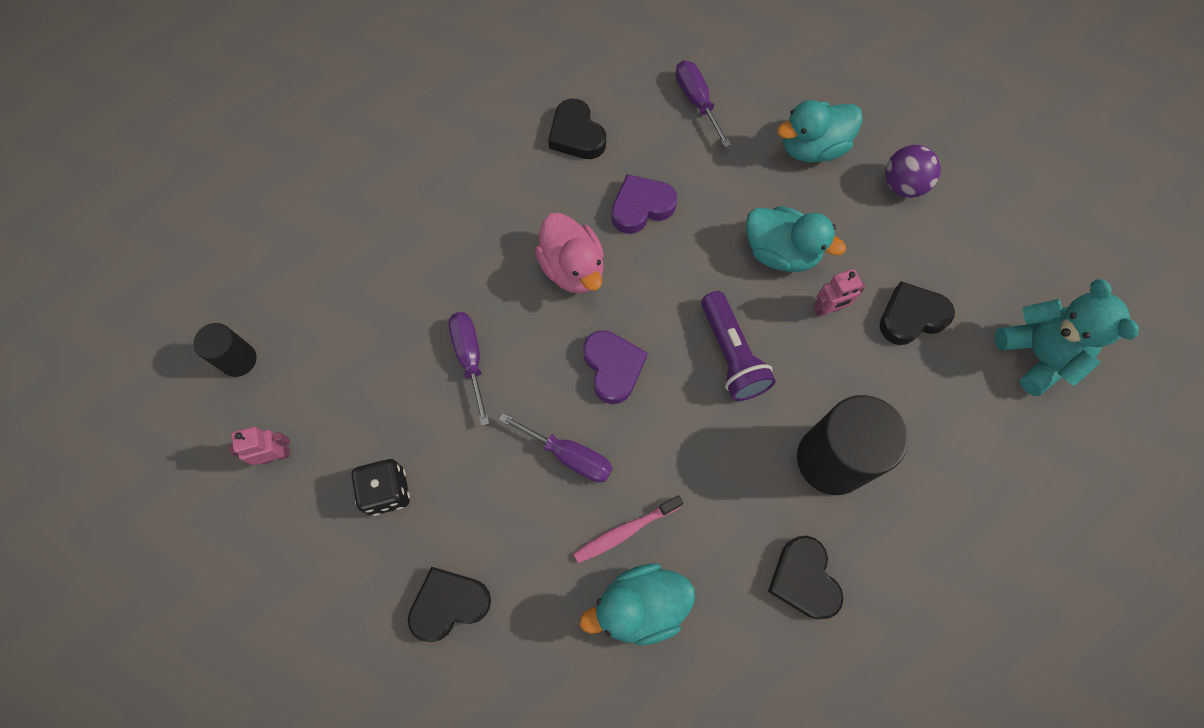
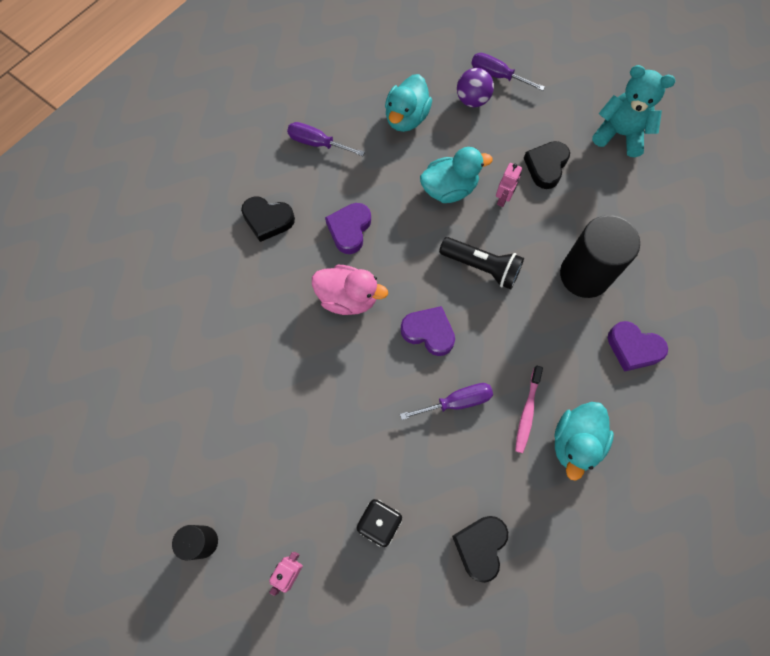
camera: 45 degrees left, 0 degrees up
purple screwdriver [448,312,489,426] -> purple screwdriver moved to [471,53,545,91]
purple flashlight [701,291,776,401] -> black flashlight [439,237,524,289]
black heart [768,536,844,619] -> purple heart [608,321,668,372]

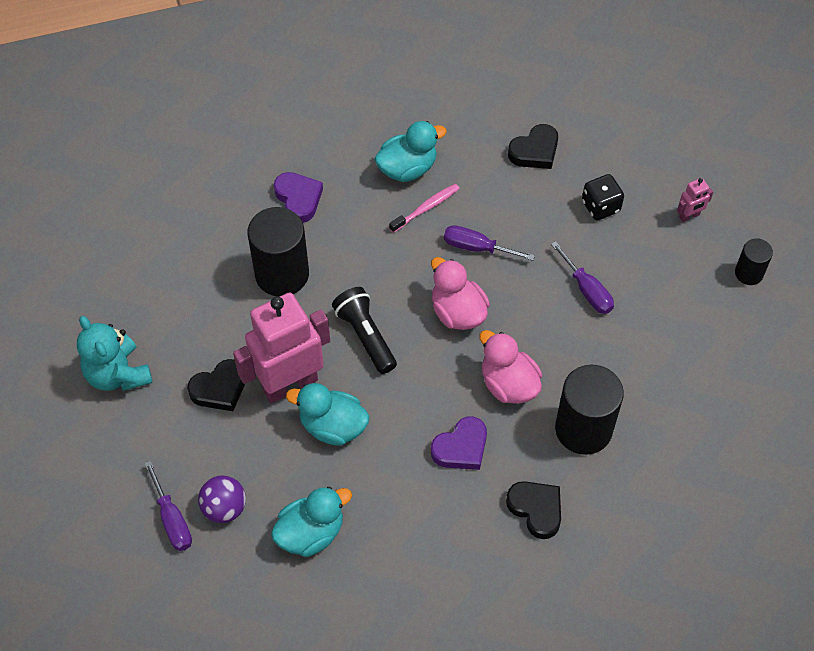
camera: 145 degrees left, 10 degrees down
purple screwdriver [287,122,365,156] -> purple screwdriver moved to [551,241,614,314]
purple heart [401,306,455,356] -> pink duck [431,257,490,330]
pink robot [496,163,522,207] -> pink robot [233,292,330,404], size x2.46
none -> black cylinder [555,364,624,455]

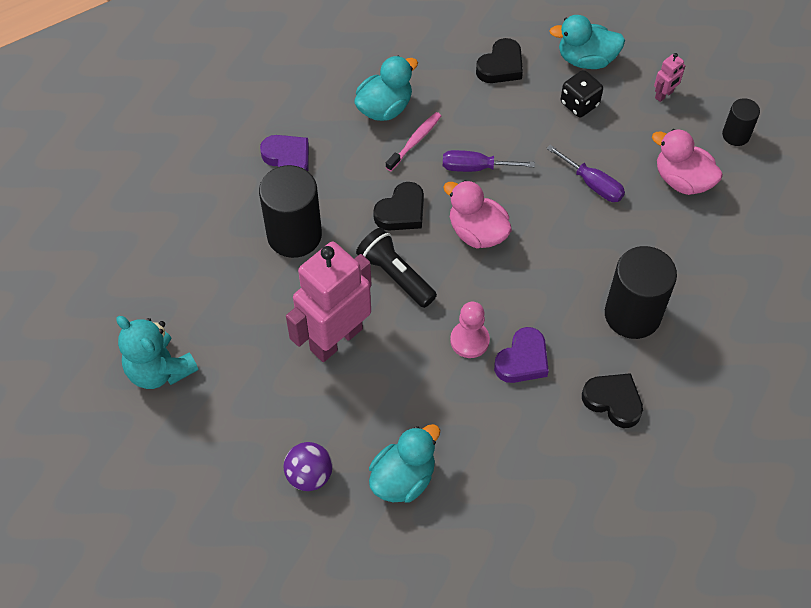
camera: 15 degrees left, 0 degrees up
purple screwdriver [144,460,192,551] -> none
black heart [187,359,245,411] -> black heart moved to [373,182,424,230]
turquoise duck [286,383,369,446] -> turquoise duck moved to [550,15,625,69]
pink duck [479,330,542,404] -> pink duck moved to [652,129,723,195]
none -> pink pawn [450,302,490,358]

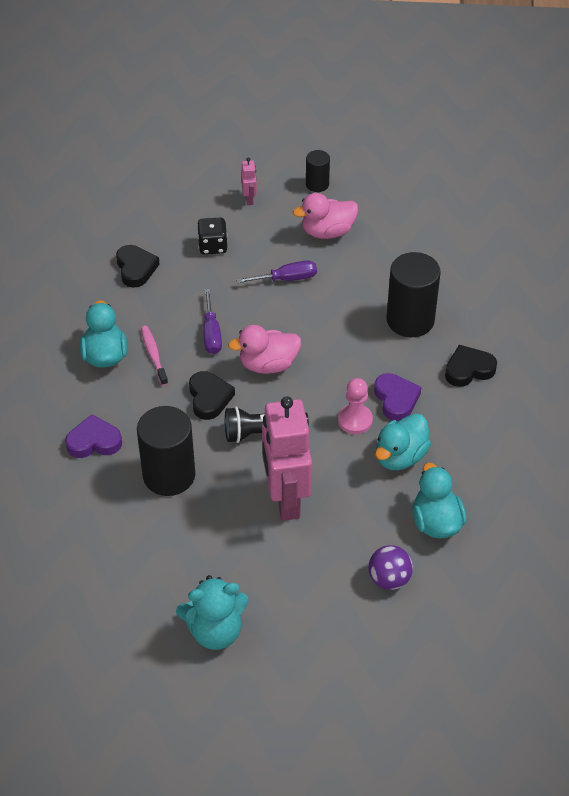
camera: 55 degrees left, 10 degrees down
purple screwdriver [443,150,535,172] -> purple screwdriver turned 45 degrees counterclockwise [203,289,222,354]
turquoise duck [550,15,625,69] -> turquoise duck moved to [375,413,431,470]

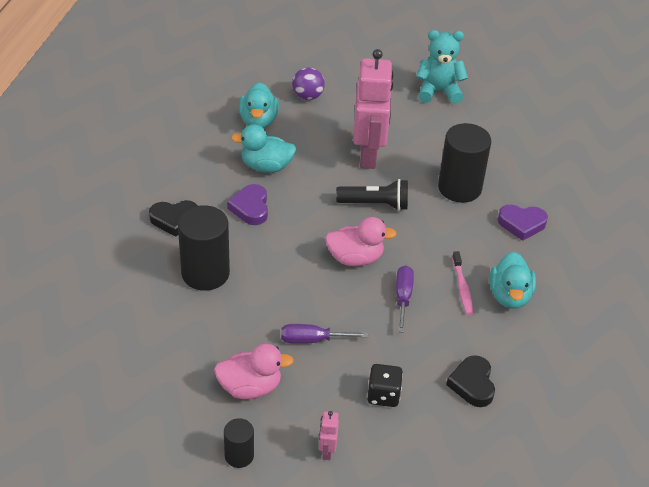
camera: 170 degrees left, 5 degrees down
black heart [189,371,235,420] -> none
pink pawn [338,378,373,434] -> none
turquoise duck [375,413,431,470] -> turquoise duck turned 135 degrees counterclockwise [231,124,297,173]

